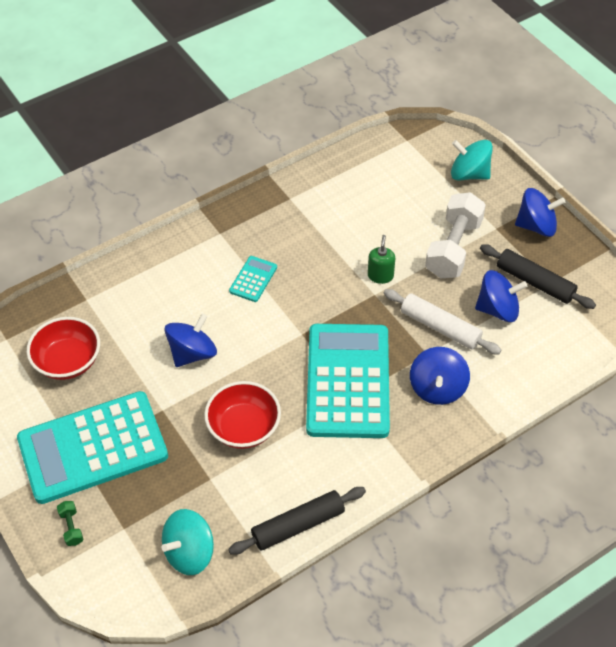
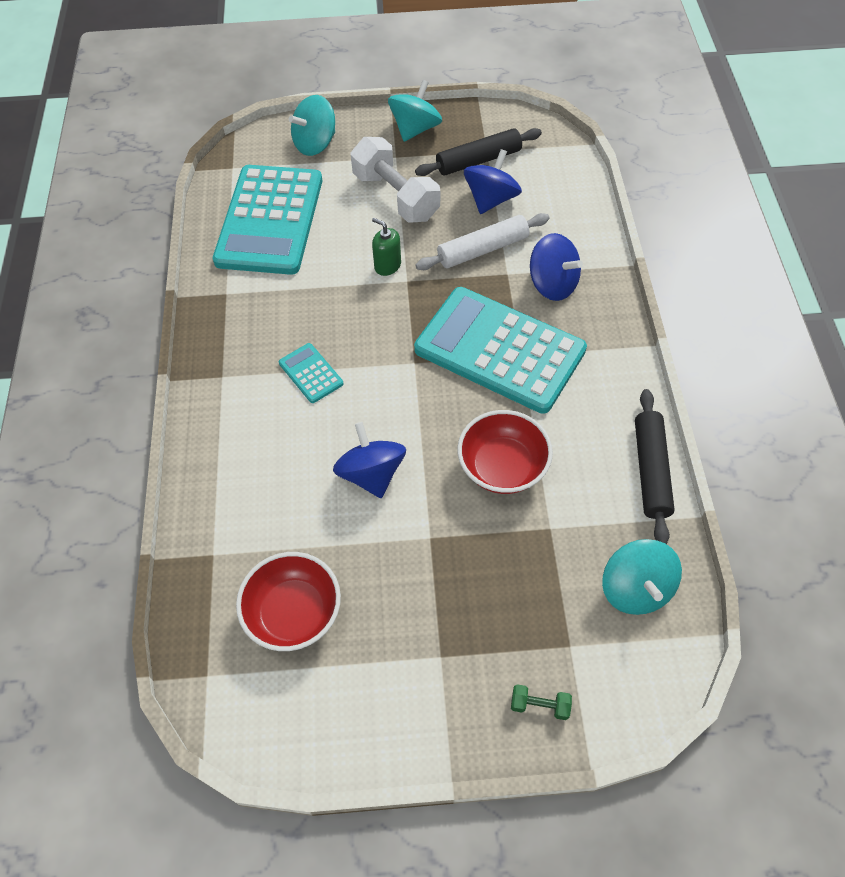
camera: 60 degrees left, 5 degrees up
turquoise calculator [17,391,168,504] -> turquoise calculator moved to [213,165,322,275]
blue spinning top [515,188,565,237] -> turquoise spinning top [388,80,442,142]

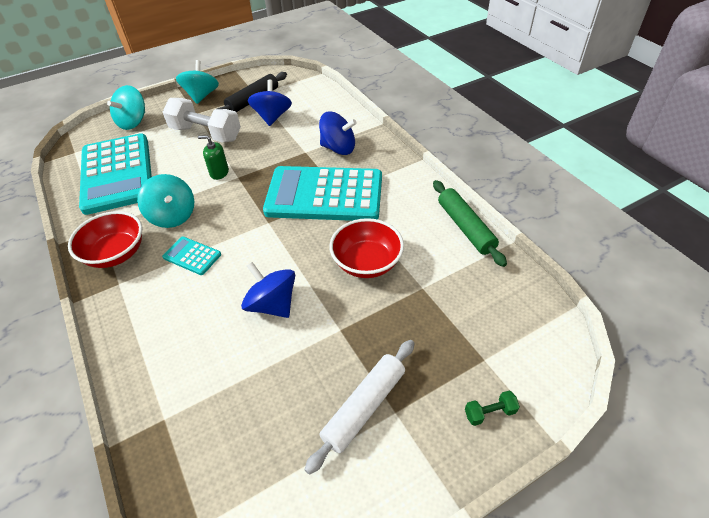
camera: 25 degrees left, 10 degrees down
red bowl [236,552,341,651] -> red bowl moved to [68,211,142,268]
white rolling pin [415,213,550,270] -> white rolling pin moved to [305,340,414,475]
turquoise spinning top [602,539,682,615] -> turquoise spinning top moved to [137,174,194,228]
black rolling pin [635,389,675,544] -> green rolling pin [433,180,507,267]

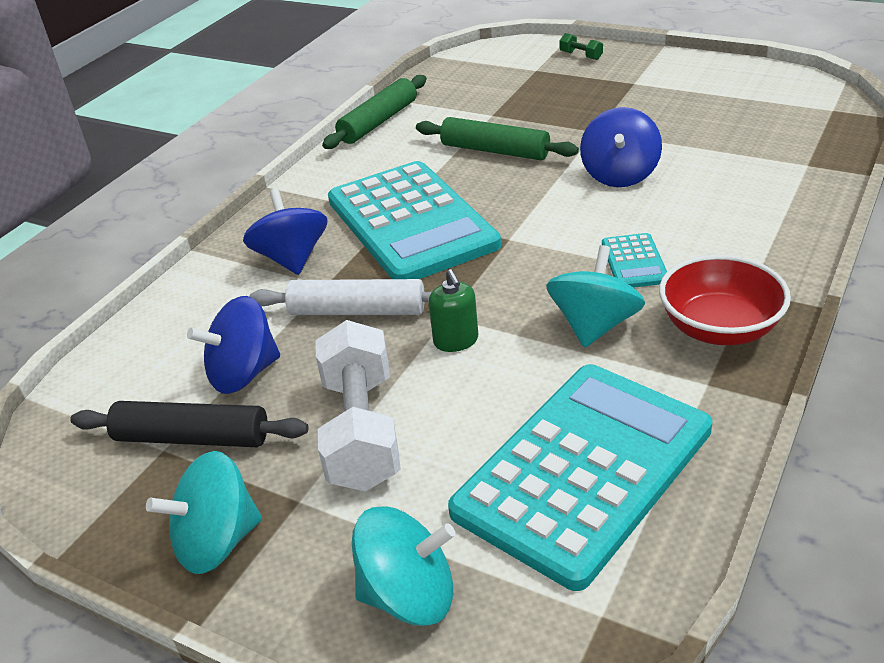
camera: 120 degrees left, 10 degrees down
white rolling pin [305,340,414,475] -> white rolling pin moved to [250,279,432,315]
red bowl [329,218,404,278] -> green rolling pin [416,117,579,160]

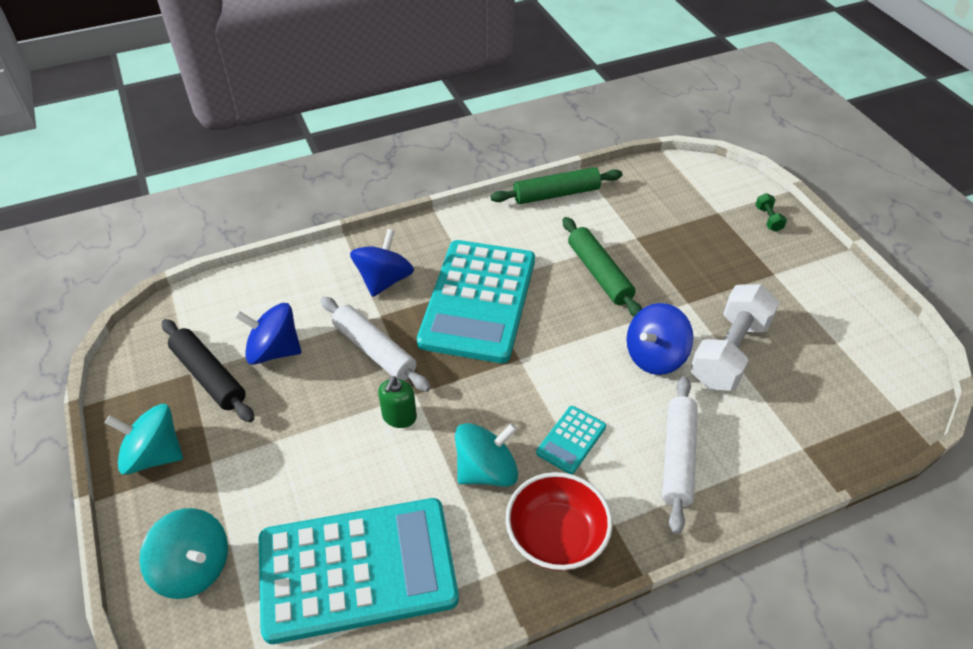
camera: 35 degrees right, 10 degrees up
white dumbbell [315,320,401,491] -> white dumbbell moved to [690,284,779,391]
none -> white rolling pin [662,376,698,534]

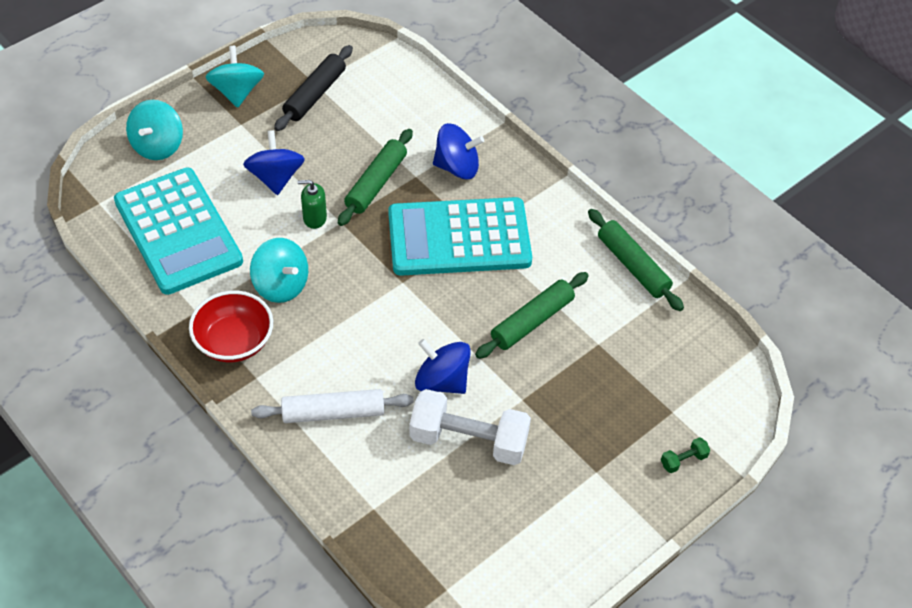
camera: 70 degrees right, 5 degrees up
blue spinning top [235,303,301,365] -> blue spinning top moved to [243,130,305,195]
white rolling pin [321,297,431,392] -> green rolling pin [338,129,413,226]
turquoise calculator [536,406,606,474] -> none

